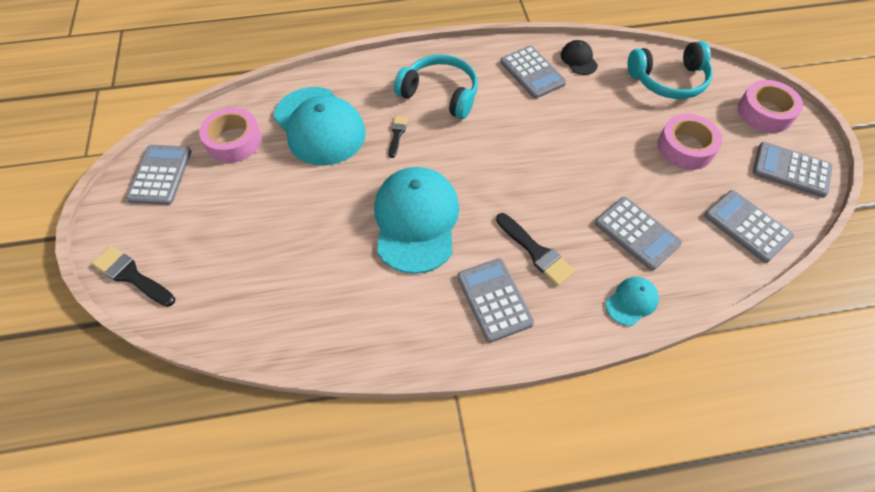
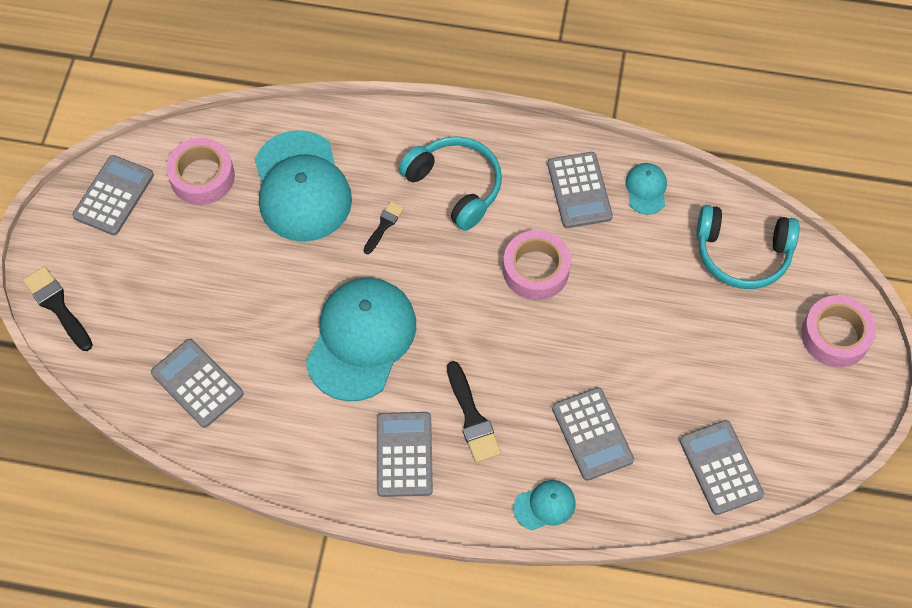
camera: 20 degrees right, 5 degrees up
black cap [561,40,598,75] -> turquoise cap [625,163,667,215]
pink tape [657,114,722,170] -> pink tape moved to [503,230,571,300]
grey calculator [753,142,833,198] -> grey calculator moved to [151,339,243,428]

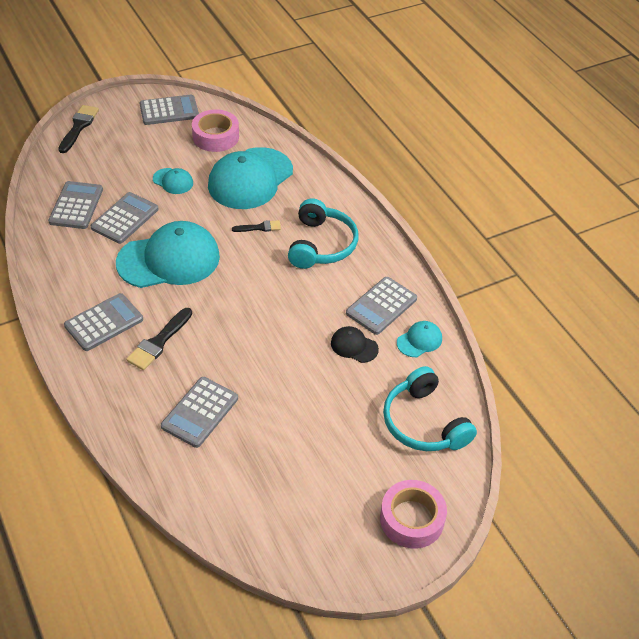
camera: 50 degrees right, 15 degrees down
pink tape [503,230,571,300] -> none
turquoise cap [513,480,575,530] -> turquoise cap moved to [153,168,193,194]
grey calculator [679,420,764,515] -> grey calculator moved to [91,192,159,244]
none -> black cap [331,326,379,363]

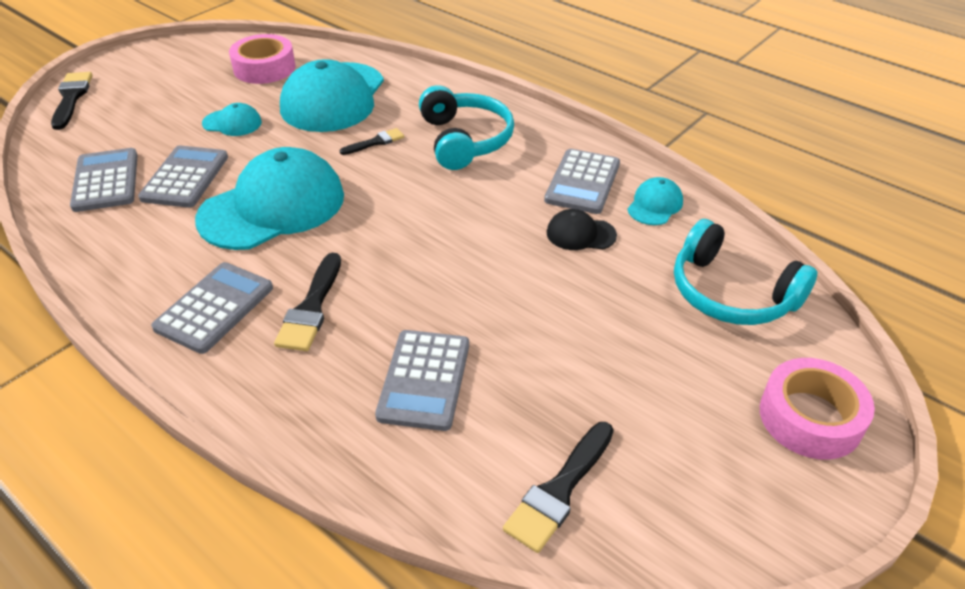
camera: 20 degrees left, 5 degrees down
grey calculator [139,95,199,125] -> none
none -> black brush [503,422,614,553]

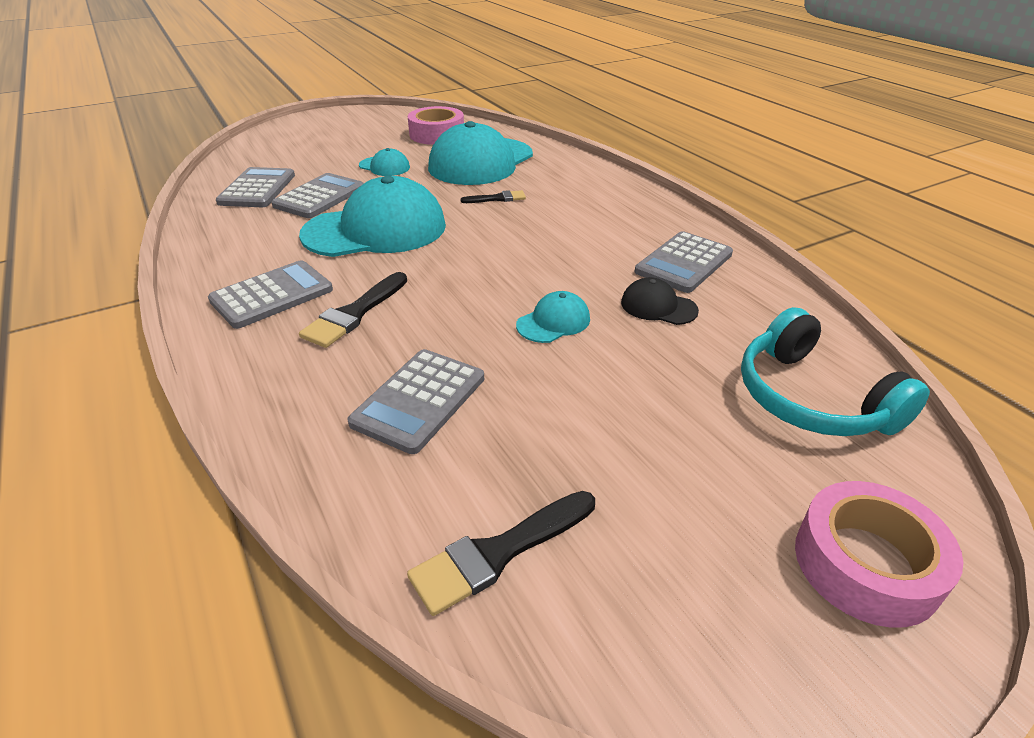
camera: 20 degrees right, 5 degrees down
black brush [51,72,93,130] -> none
turquoise headphones [419,85,514,170] -> none
turquoise cap [627,177,683,225] -> turquoise cap moved to [516,291,590,343]

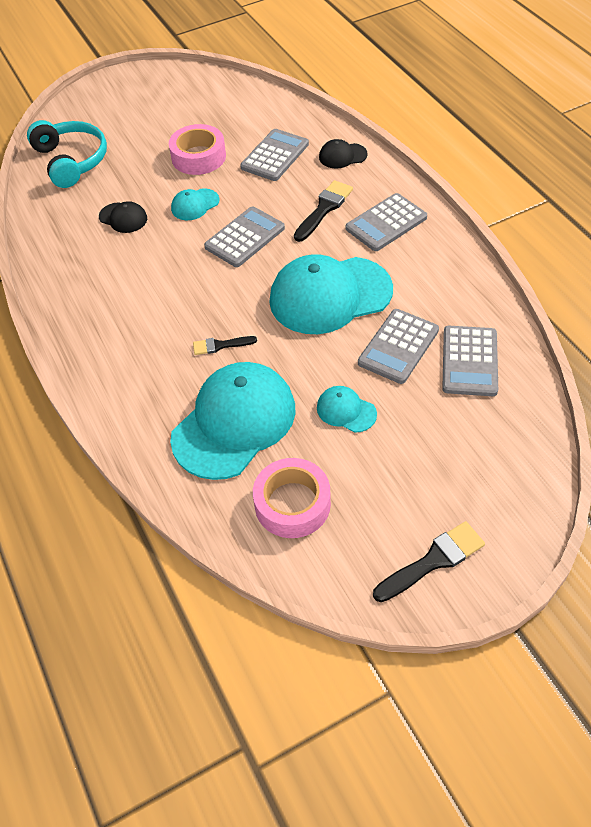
camera: 175 degrees left, 15 degrees up
black brush [407,491,595,616] -> black brush moved to [373,521,485,602]
grey calculator [635,231,733,293] -> grey calculator moved to [204,206,285,267]
pink tape [795,481,963,628] -> pink tape moved to [169,124,226,175]
none -> black cap [319,139,368,169]

